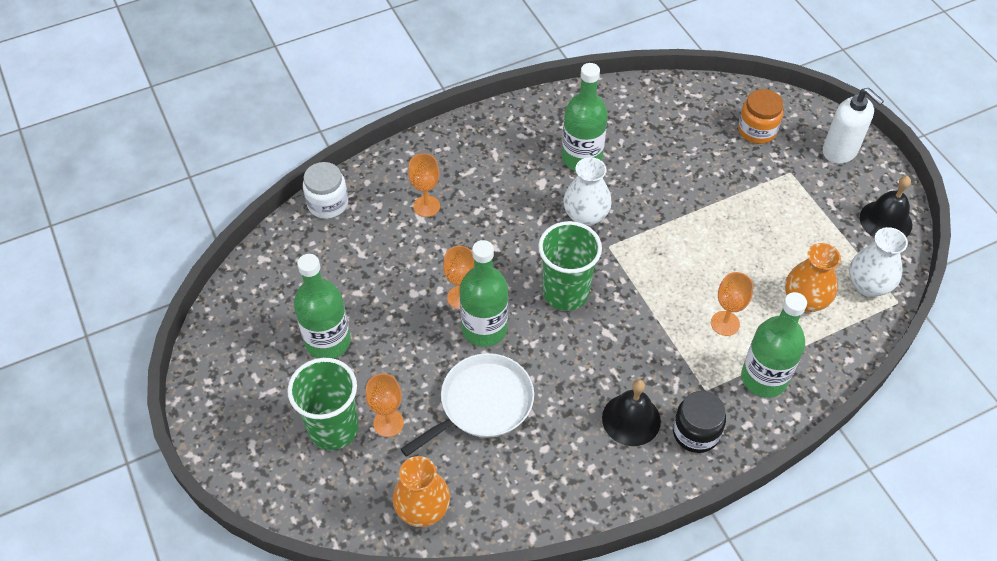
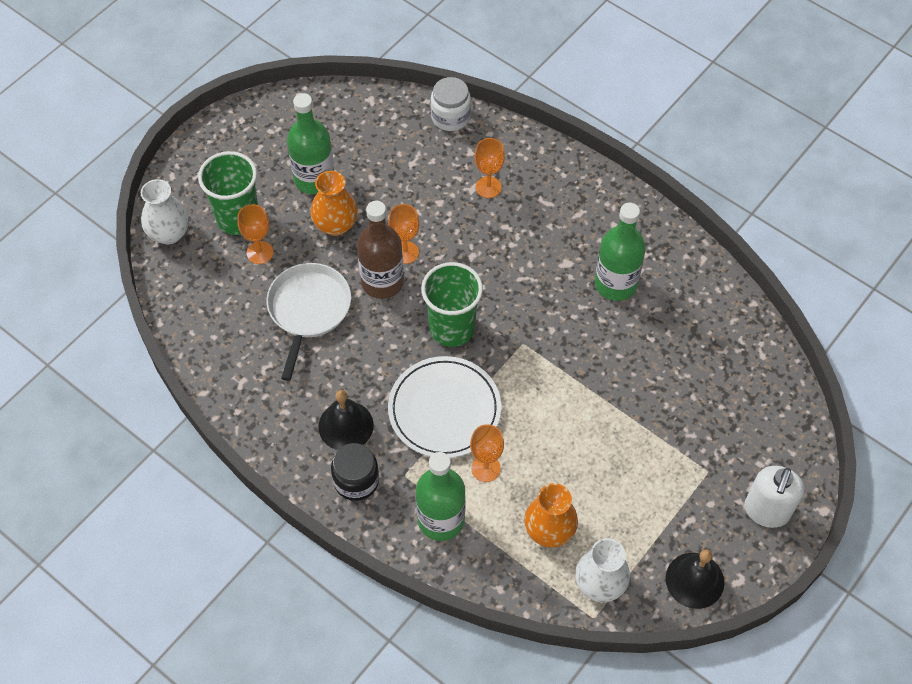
camera: 65 degrees right, 5 degrees up
orange vase [393,456,450,527] -> orange vase moved to [310,171,358,236]
white pan [401,353,534,457] -> white pan turned 105 degrees counterclockwise [267,263,351,381]
green bottle [460,240,508,347] -> brown bottle [357,201,404,299]
white vase [563,157,612,227] -> white vase moved to [141,179,189,244]
orange jar [738,89,783,144] -> none
none -> white plate [388,356,501,458]

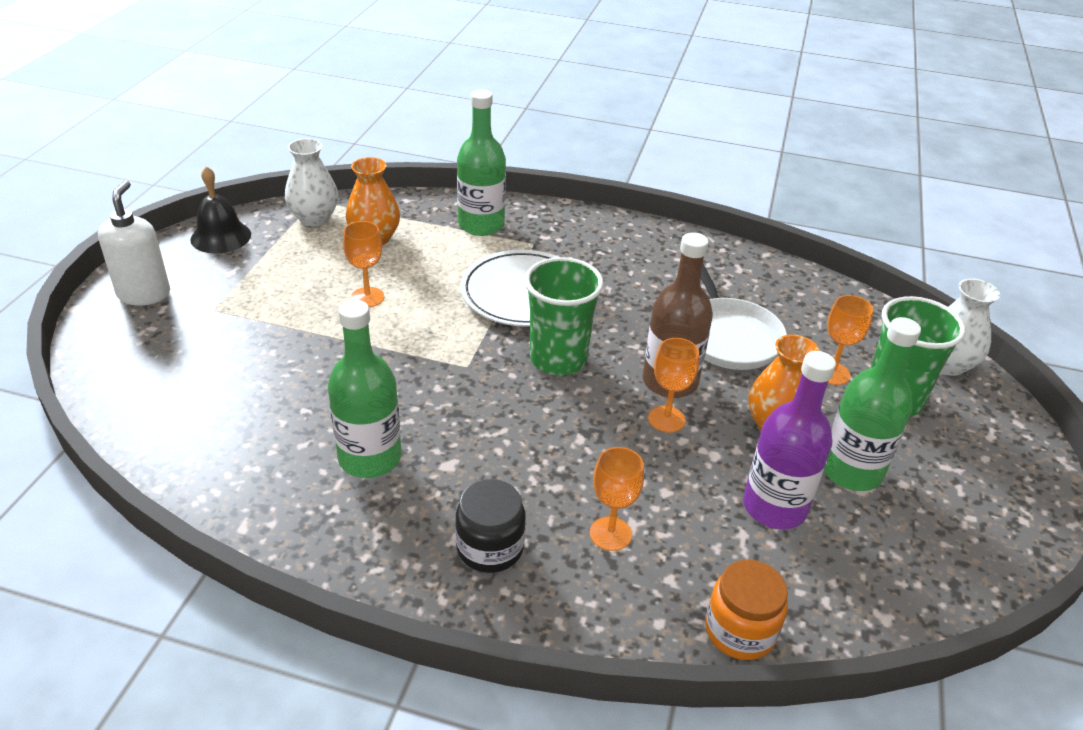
camera: 155 degrees right, 20 degrees down
black bell [318,390,374,450] -> none
black jar [331,443,379,501] -> black jar moved to [455,479,526,573]
white jar [431,77,471,131] -> orange jar [705,560,788,660]
orange goblet [470,424,504,482] -> orange goblet moved to [343,221,384,307]
none -> purple bottle [743,351,836,529]

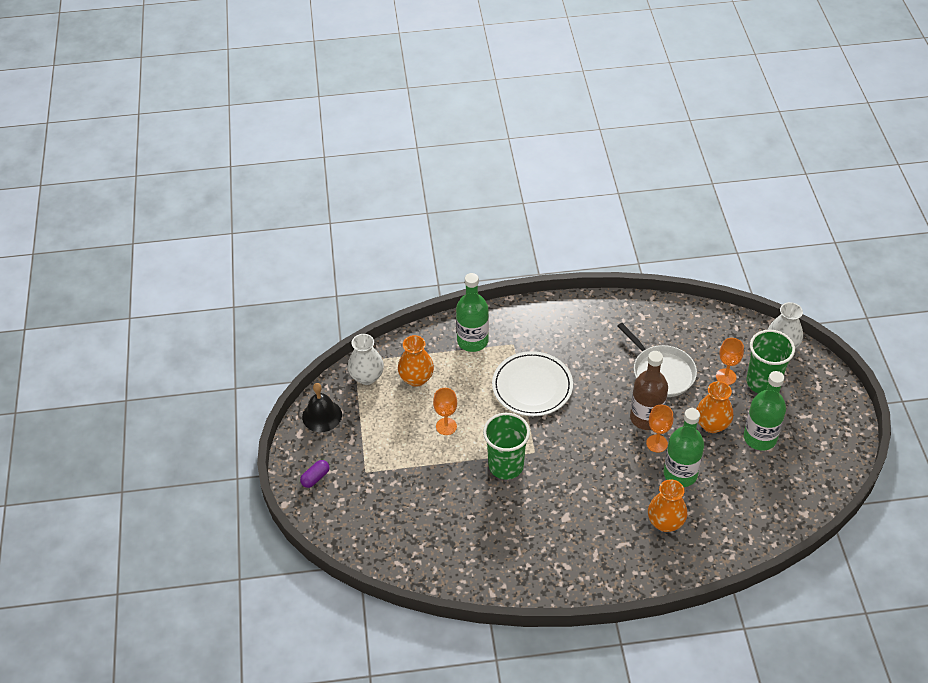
camera: 20 degrees left, 10 degrees up
white soap dispenser [98,180,170,306] -> purple capsule [300,460,329,488]
green bottle [328,300,401,478] -> green bottle moved to [664,408,704,487]
black jar [455,479,526,573] -> none
green cup [525,257,604,375] -> green cup moved to [483,413,530,480]
orange goblet [590,447,644,551] -> orange vase [648,479,687,532]
orange jar [705,560,788,660] -> none
purple bottle [743,351,836,529] -> none

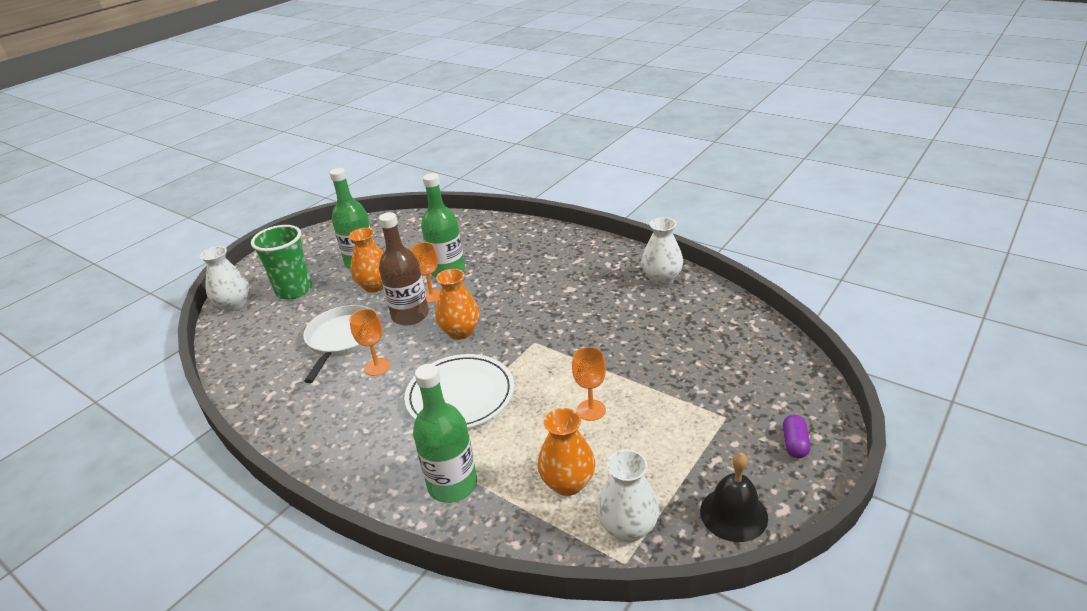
camera: 135 degrees left, 15 degrees down
purple capsule [300,460,329,488] -> purple capsule turned 75 degrees counterclockwise [783,415,810,458]
green cup [483,413,530,480] -> none
orange vase [648,479,687,532] -> orange vase moved to [435,269,479,340]
orange goblet [716,338,744,385] -> orange goblet moved to [349,309,391,376]
none -> white vase [641,217,683,285]

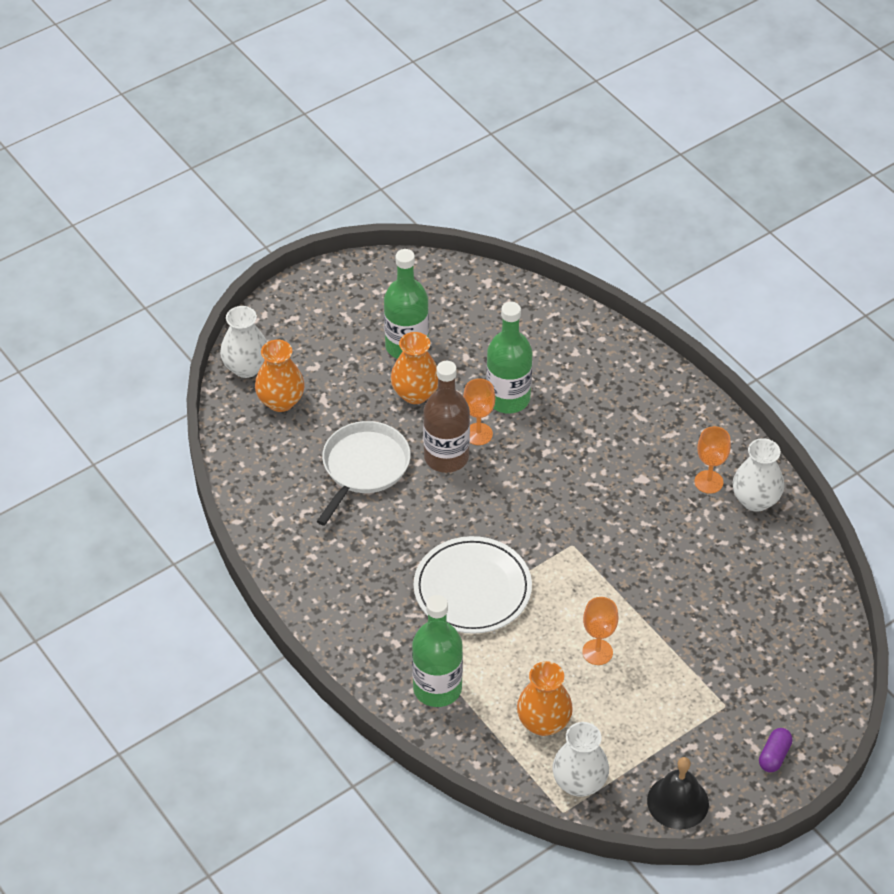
camera: 15 degrees right, 15 degrees up
green cup [251,225,312,300] -> none
orange goblet [349,309,391,376] -> orange goblet moved to [694,426,731,494]
orange vase [435,269,479,340] -> orange vase moved to [255,340,305,412]

